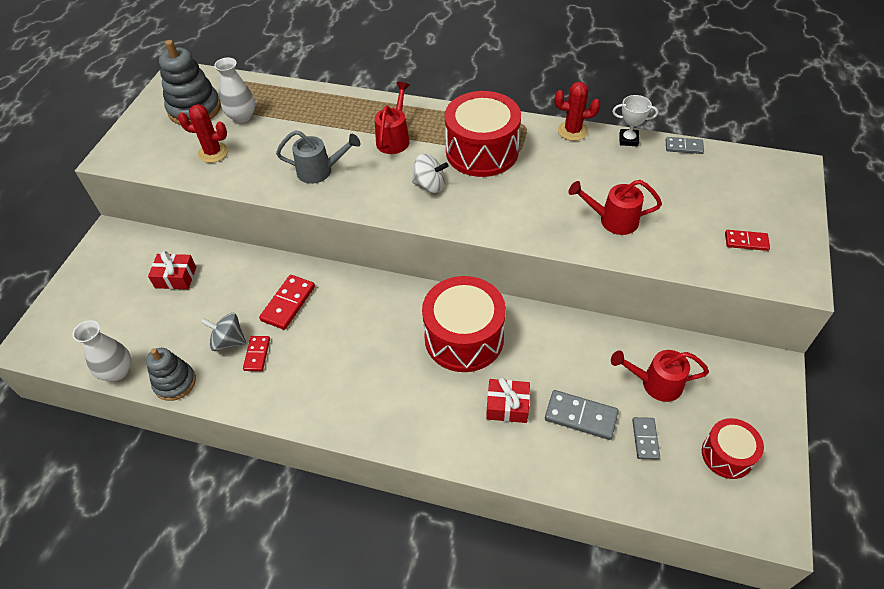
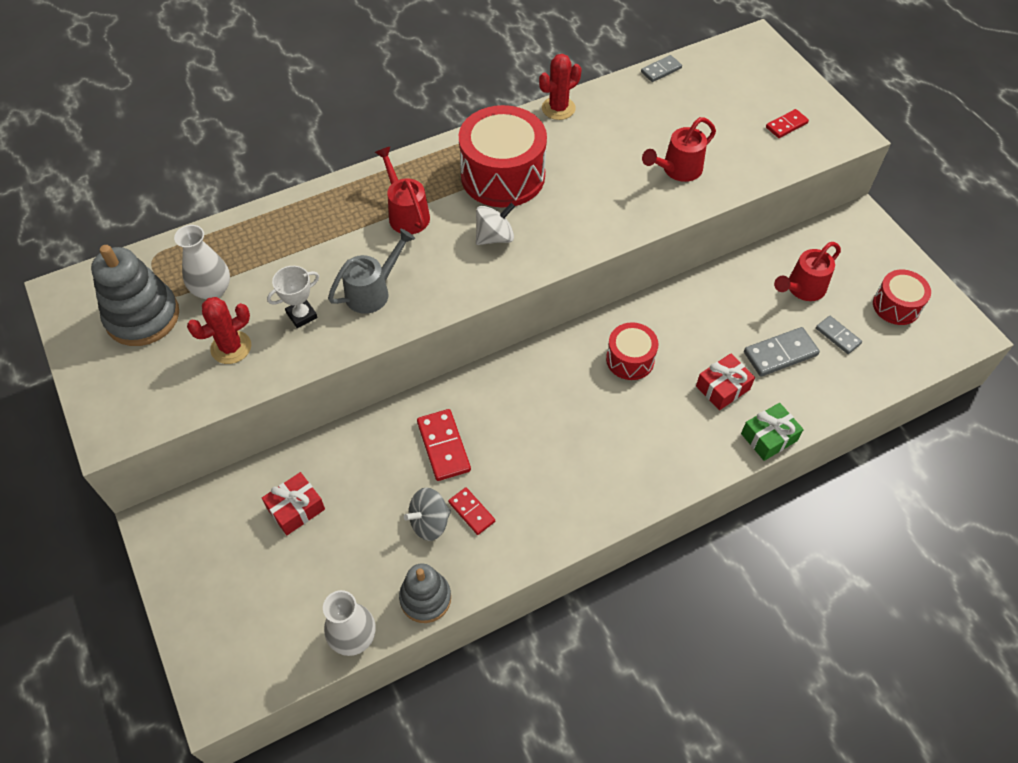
camera: 45 degrees left, 5 degrees up
red drum [422,276,506,372] -> red drum [606,322,658,380], size x0.55
white trophy [612,95,658,147] -> white trophy moved to [267,266,319,328]
none -> green gift [741,403,804,461]

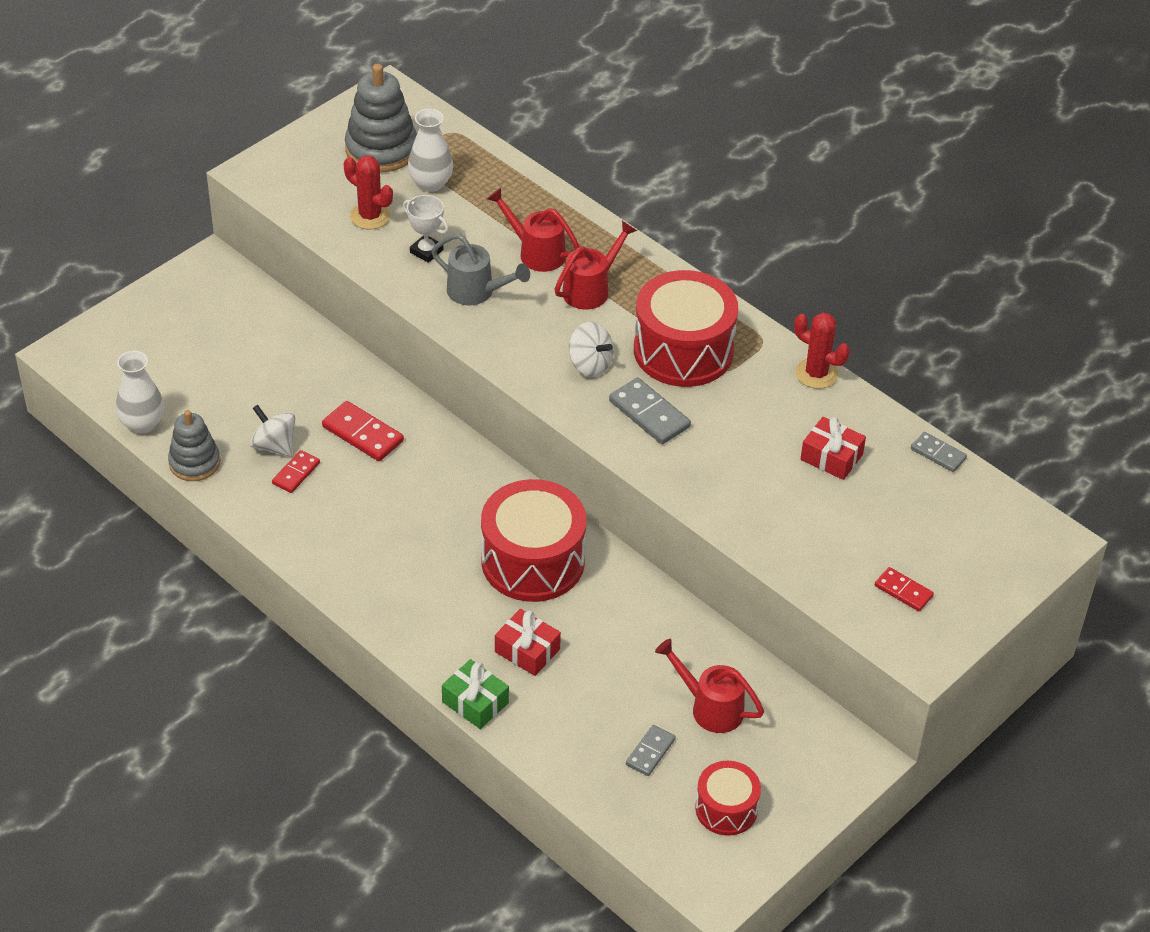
camera: 70 degrees right, 10 degrees down
red gift [262,472,325,535] -> red gift moved to [801,417,866,480]
grey spinning top [404,487,451,541] -> white spinning top [250,405,295,457]
red domino [417,409,471,481] -> red domino turned 75 degrees clockwise [322,401,404,461]
red drum [606,322,658,380] -> red drum [481,479,586,602], size x1.81
red watering can [642,117,716,182] -> red watering can moved to [487,188,579,272]
grey domino [744,327,820,377] -> grey domino moved to [609,378,691,444]

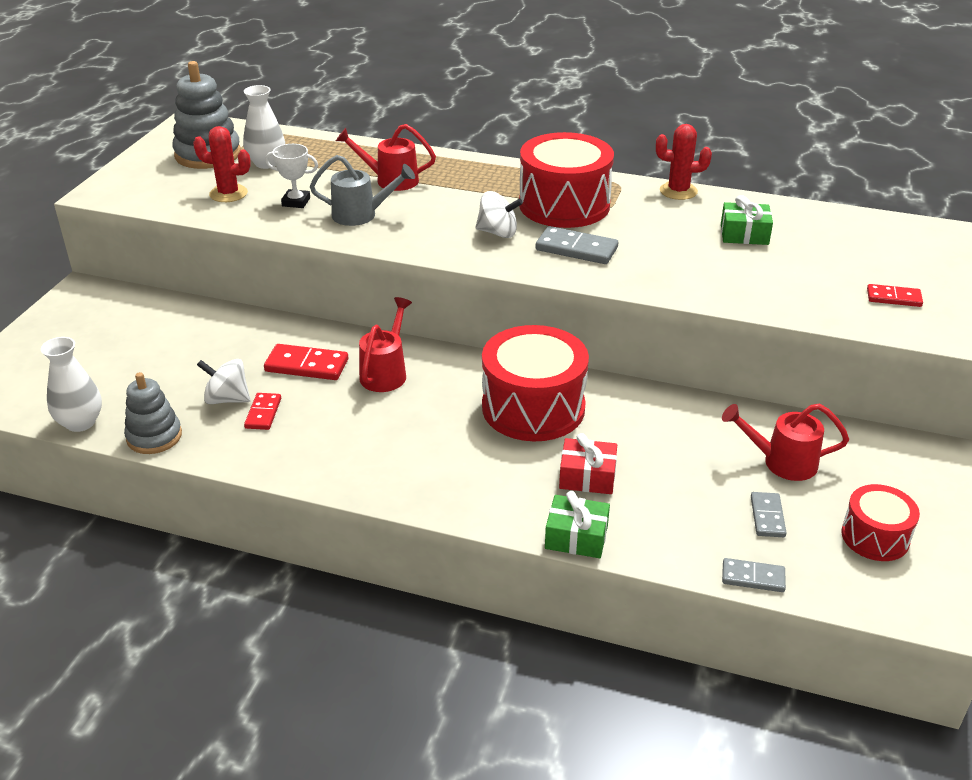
camera: 25 degrees left, 10 degrees down
red watering can [554,221,637,310] -> red watering can moved to [359,297,412,392]
red gift [801,417,866,480] -> green gift [721,195,773,245]
grey domino [911,432,967,472] -> grey domino moved to [722,558,786,592]

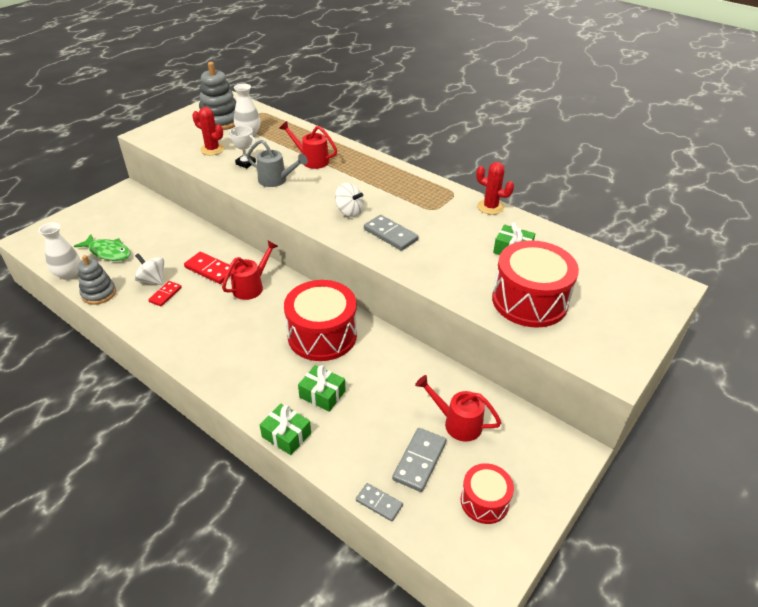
camera: 20 degrees right, 5 degrees up
red drum [519,132,614,228] -> red drum moved to [492,240,579,328]
red gift [559,433,617,494] -> green gift [298,365,346,412]
grey domino [751,492,787,537] -> grey domino [392,428,446,492], size x1.58
red domino [867,284,923,307] -> none
none -> green fish [74,234,131,261]

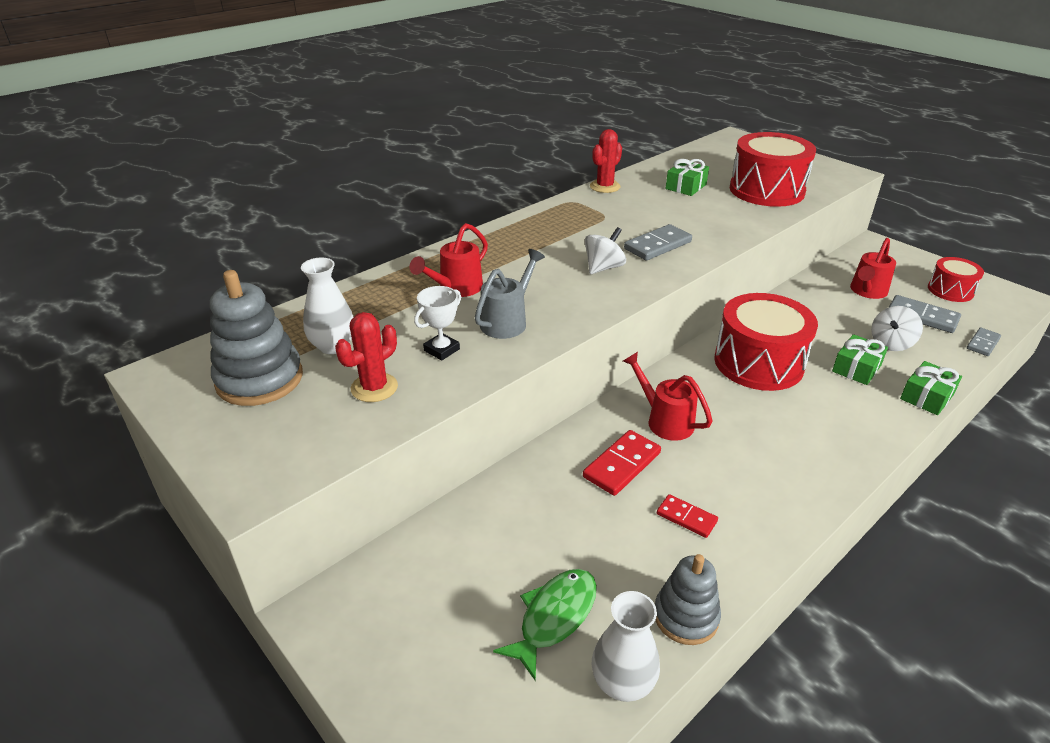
camera: 80 degrees left, 5 degrees down
white spinning top [134,253,164,285] -> white spinning top moved to [871,306,923,351]

